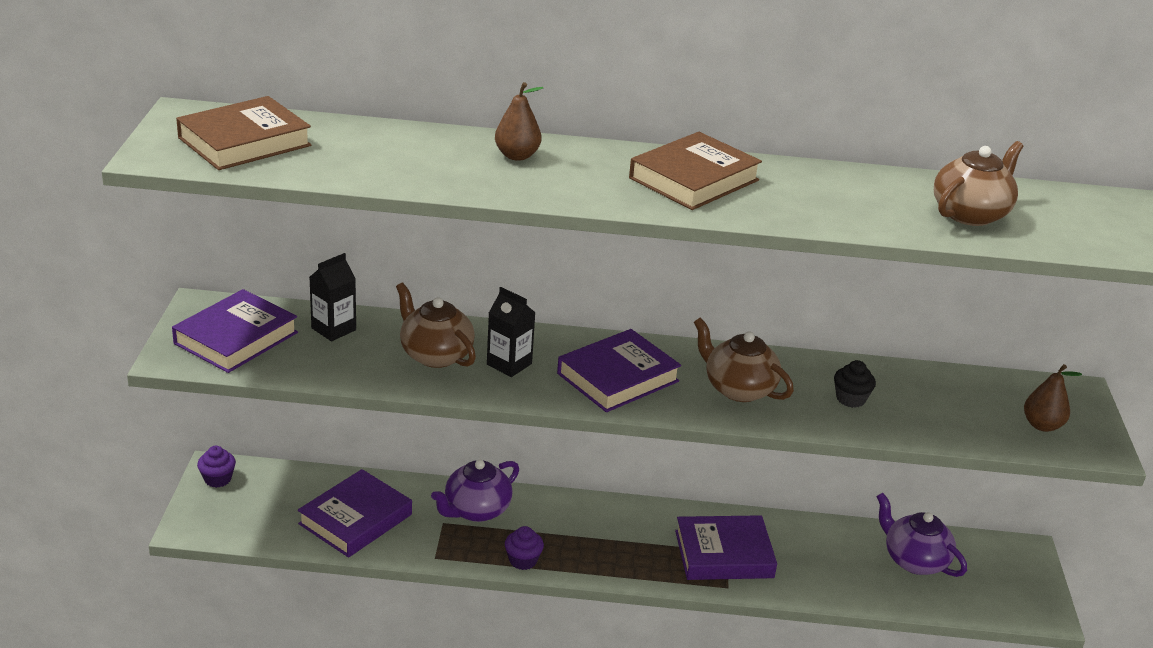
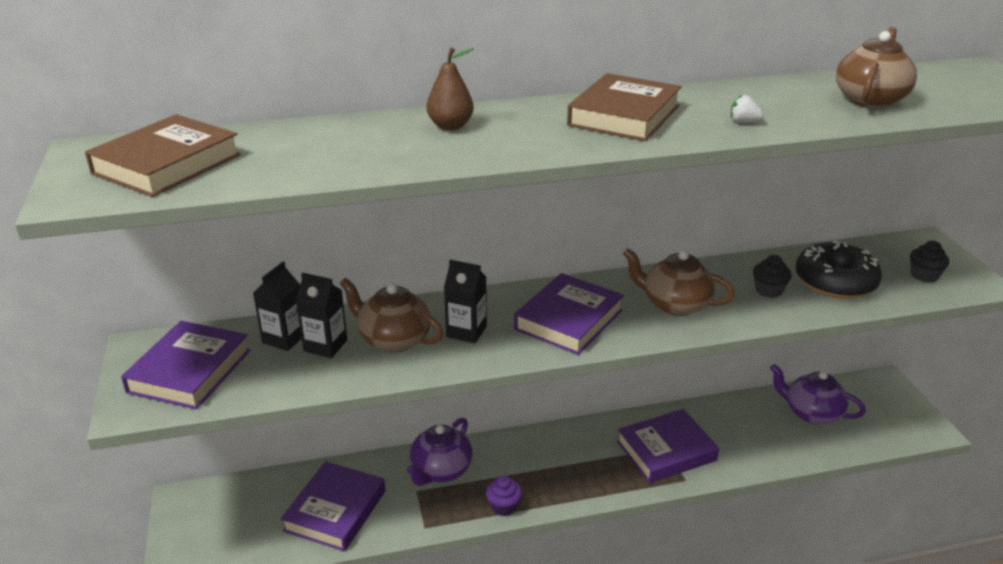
camera: 15 degrees left, 0 degrees up
purple cupcake [197,446,236,488] -> none
brown pear [1024,364,1082,432] -> black cupcake [910,241,949,283]
none -> black carton [296,273,347,358]
none -> white strawberry [731,95,764,123]
none -> black donut [796,240,882,299]

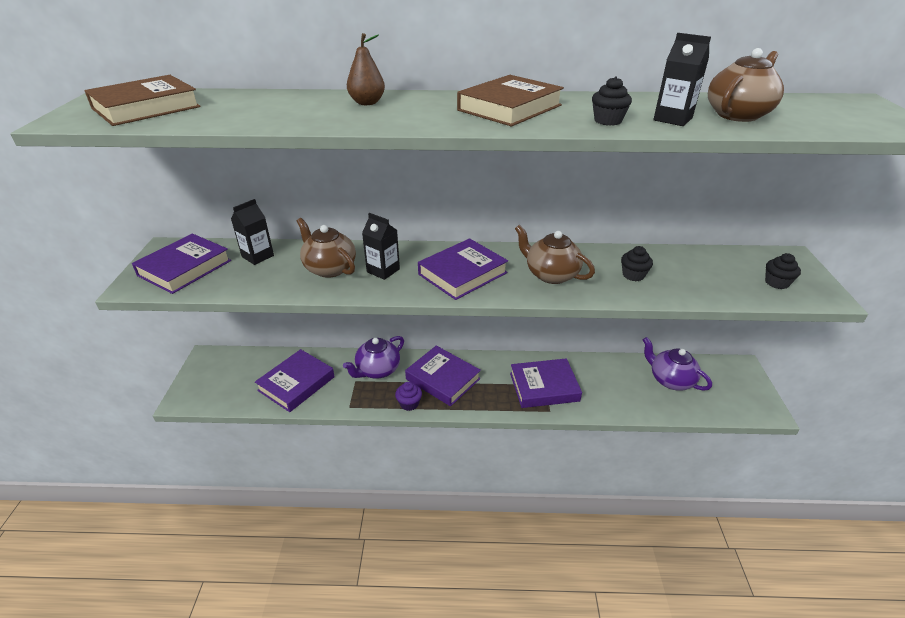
camera: 15 degrees right, 5 degrees up
black carton [296,273,347,358] -> black carton moved to [653,33,711,126]
white strawberry [731,95,764,123] -> black cupcake [592,76,632,126]
black donut [796,240,882,299] -> none
none -> purple book [405,345,481,406]

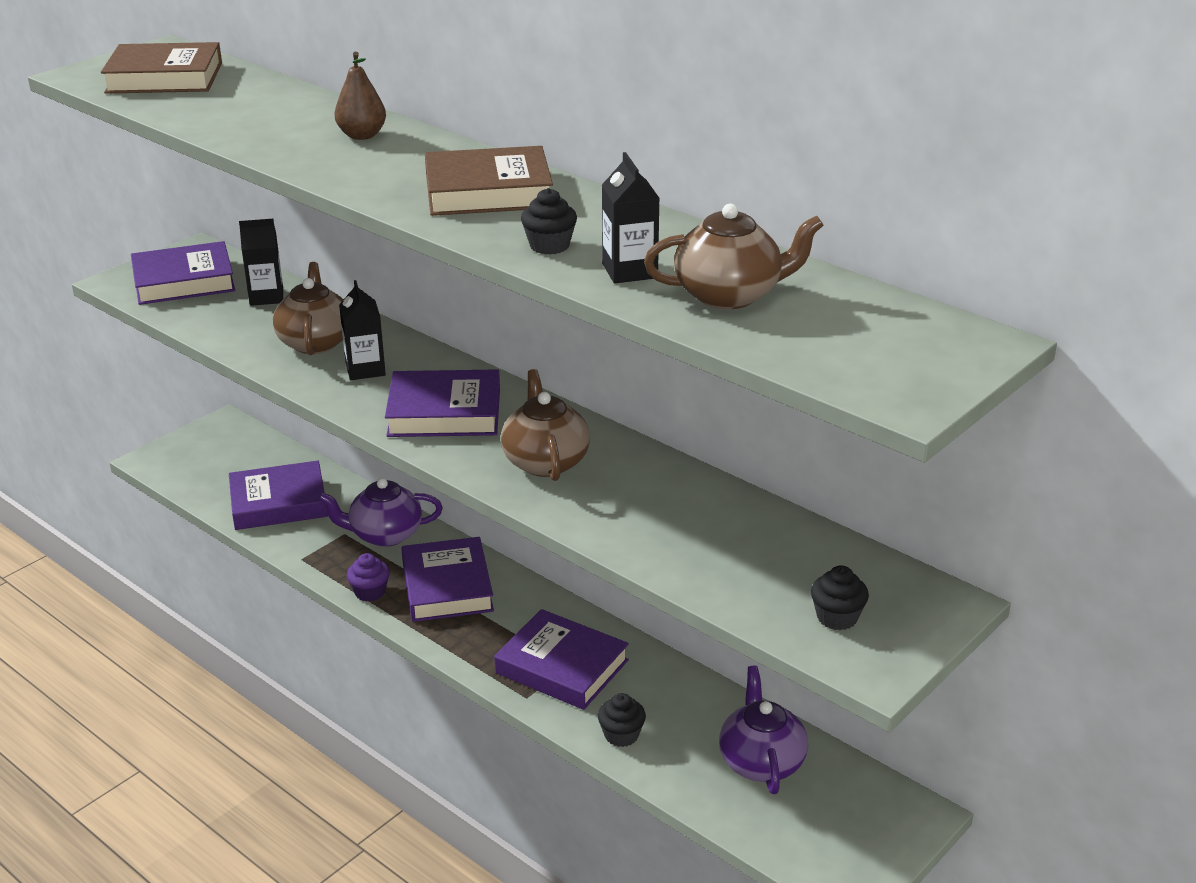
camera: 40 degrees right, 5 degrees down
black cupcake [621,246,653,281] -> black cupcake moved to [598,693,646,747]

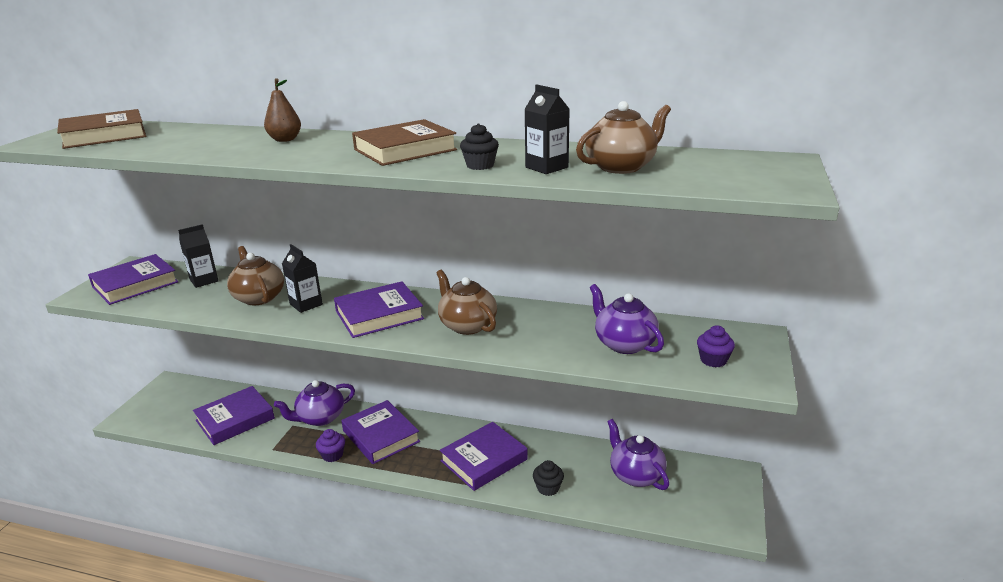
camera: 25 degrees left, 5 degrees down
purple book [494,609,629,710] -> purple book turned 45 degrees counterclockwise [440,422,528,491]
black cupcake [811,565,869,630] -> purple cupcake [697,325,735,367]
none -> purple teapot [590,284,664,354]

